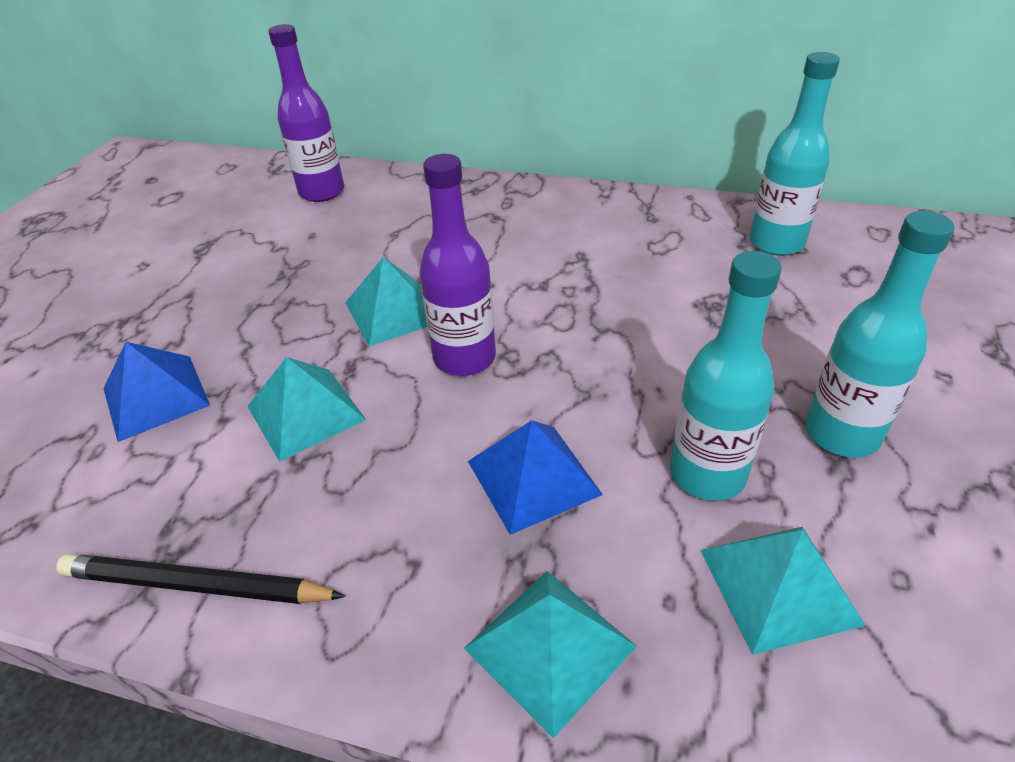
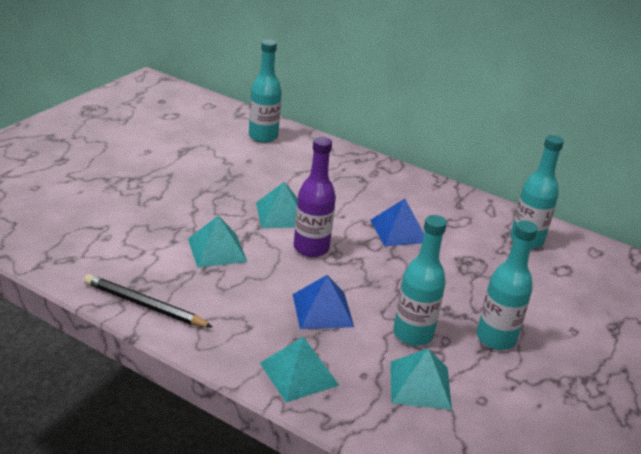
camera: 10 degrees right, 10 degrees down
blue pyramid [103,342,210,442] -> blue pyramid moved to [370,199,424,246]
purple bottle [268,24,344,202] -> turquoise bottle [249,40,282,143]

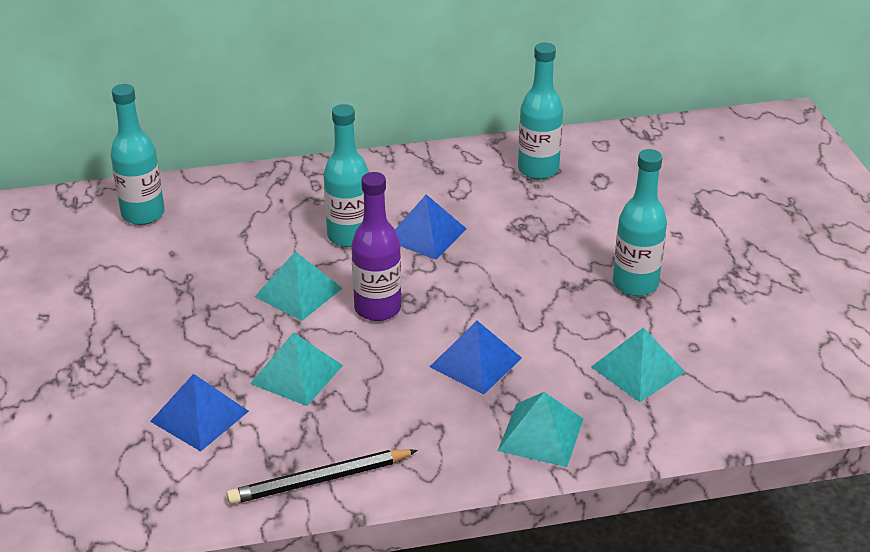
camera: 40 degrees left, 5 degrees up
turquoise bottle [393,215,447,346] -> turquoise bottle moved to [323,104,369,247]
none -> blue pyramid [150,374,249,451]

